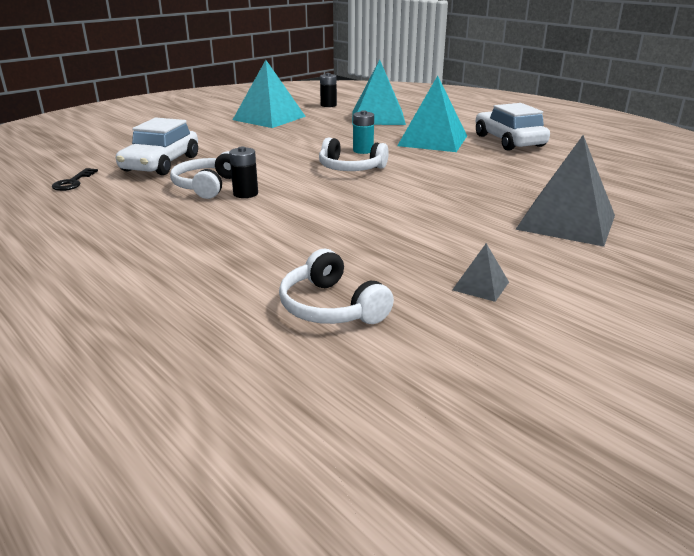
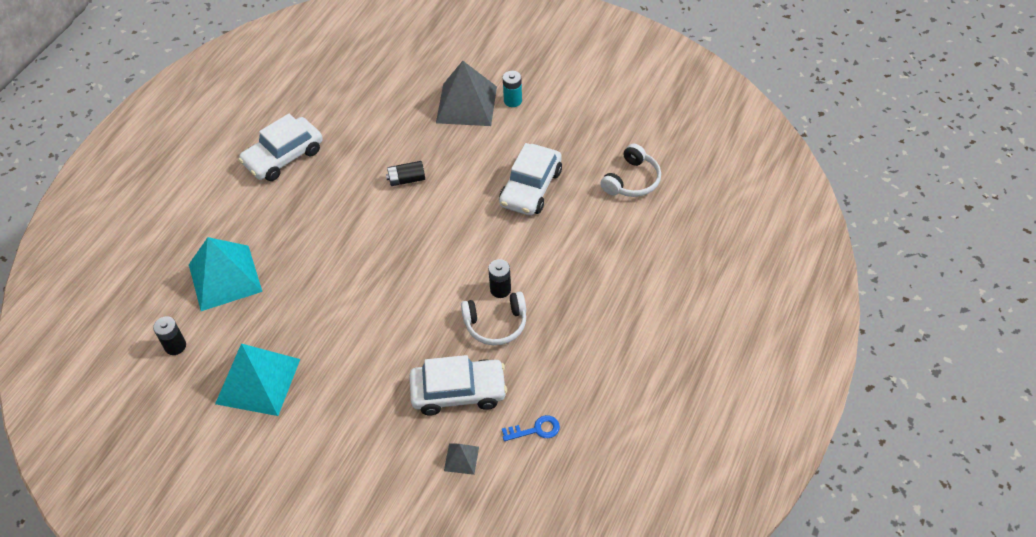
camera: 110 degrees left, 25 degrees up
black key [52,168,98,191] -> blue key [502,415,560,441]
white headphones [319,138,389,171] -> none
turquoise battery [353,110,374,154] -> turquoise battery moved to [503,71,522,107]
turquoise pyramid [397,76,467,152] -> none
grey pyramid [452,243,509,302] -> grey pyramid moved to [444,443,479,475]
none -> black battery [386,161,425,186]
none -> white car [499,143,562,216]

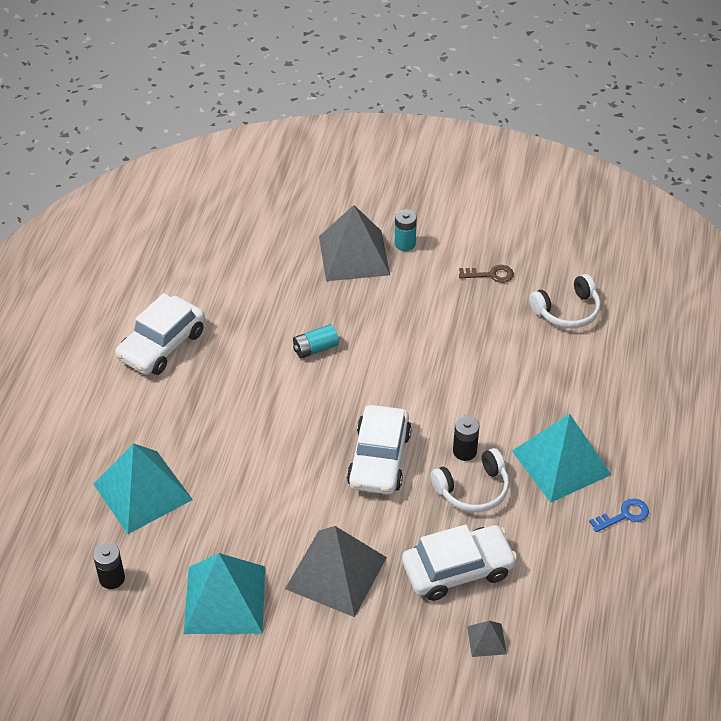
camera: 15 degrees left, 5 degrees down
black battery [386,161,425,186] -> turquoise battery [293,324,339,358]
white car [499,143,562,216] -> white car moved to [347,405,412,494]
blue key [502,415,560,441] -> blue key moved to [589,499,649,532]
white headphones [600,143,661,197] -> white headphones turned 45 degrees clockwise [529,274,601,328]
none -> grey pyramid [285,526,387,617]
none -> brown key [459,265,514,283]
none -> turquoise pyramid [512,414,612,503]

